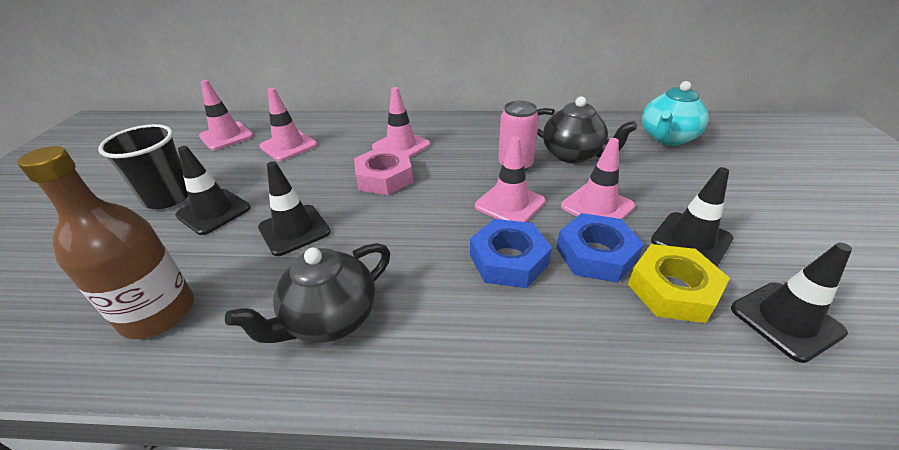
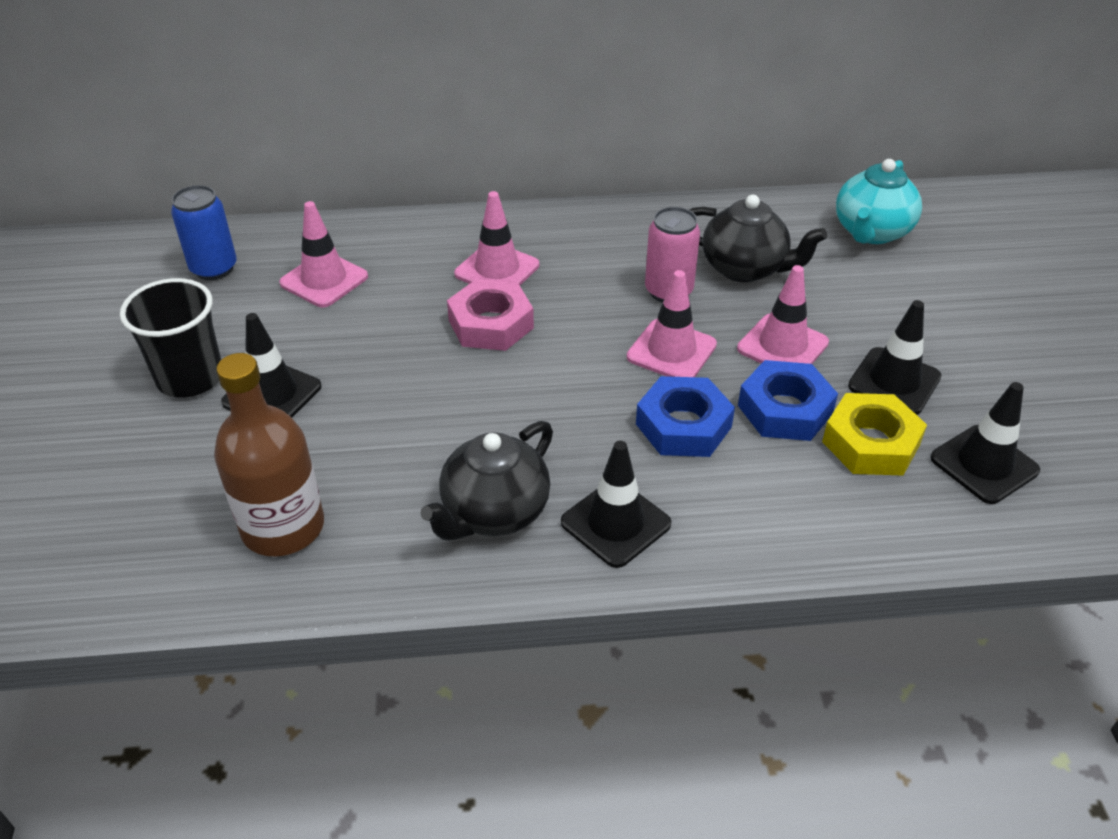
camera: 10 degrees left, 5 degrees up
pink traffic cone [199,80,254,150] -> blue can [171,185,237,280]
black traffic cone [258,161,331,256] -> black traffic cone moved to [561,441,671,568]

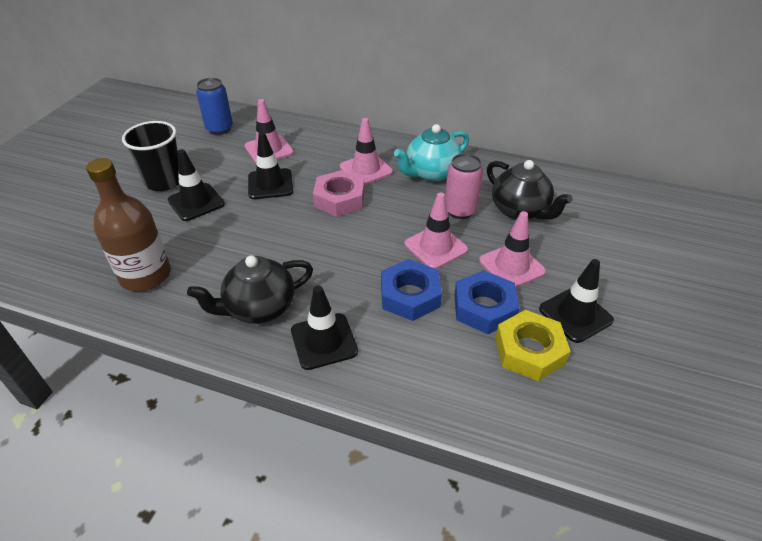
camera: 25 degrees right, 0 degrees up
turquoise teapot [836,159,922,244] -> turquoise teapot moved to [394,124,469,182]
black traffic cone [930,382,1040,504] -> black traffic cone moved to [248,132,293,199]

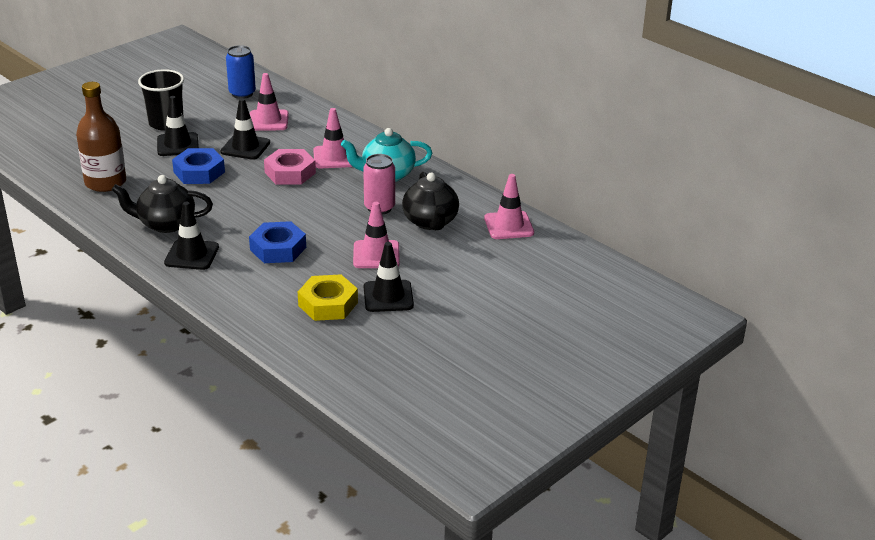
camera: 25 degrees right, 10 degrees down
pink traffic cone [404,193,468,269] -> pink traffic cone moved to [484,174,534,239]
blue nut [454,270,520,334] -> blue nut moved to [172,148,225,184]

